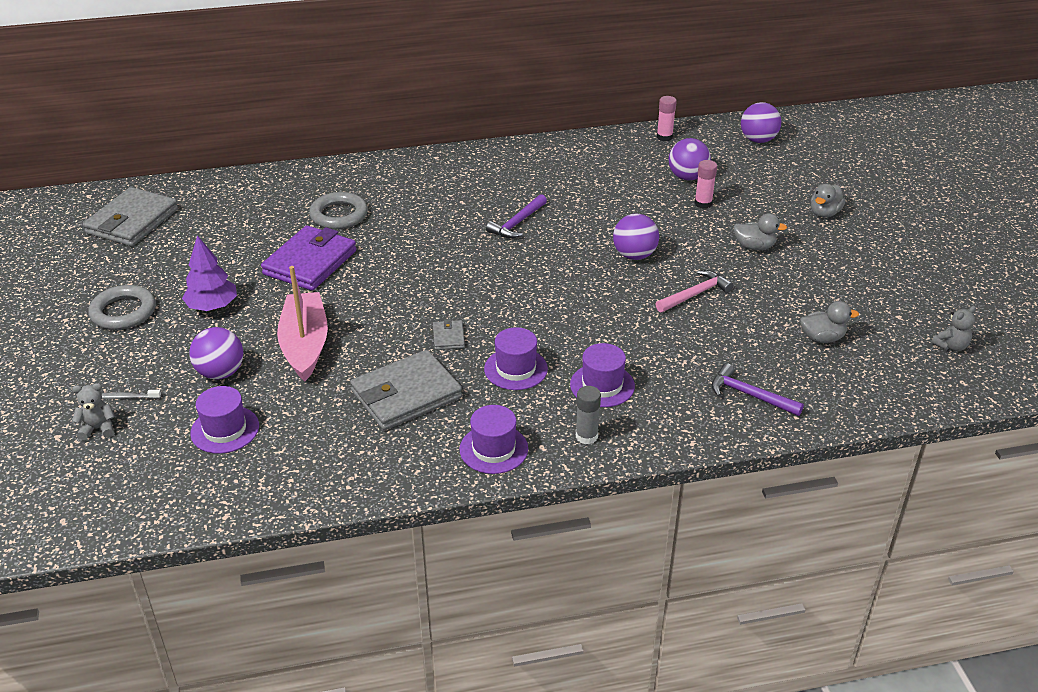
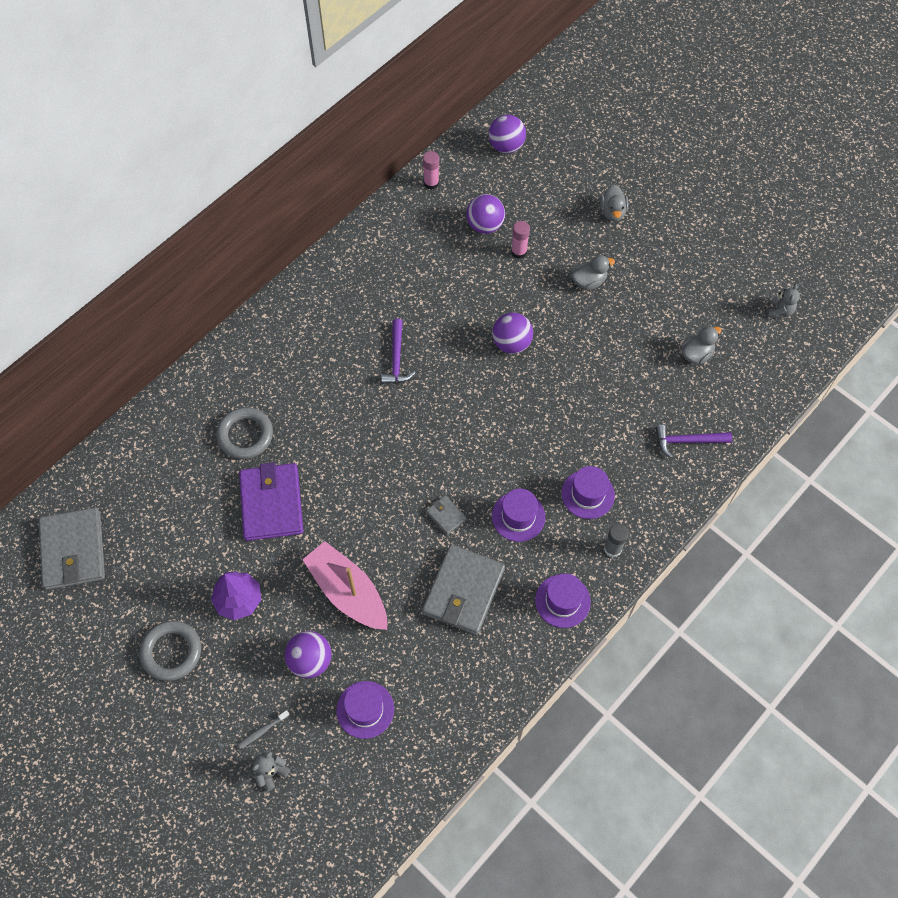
camera: 35 degrees left, 25 degrees up
pink hammer [656,270,733,312] -> none

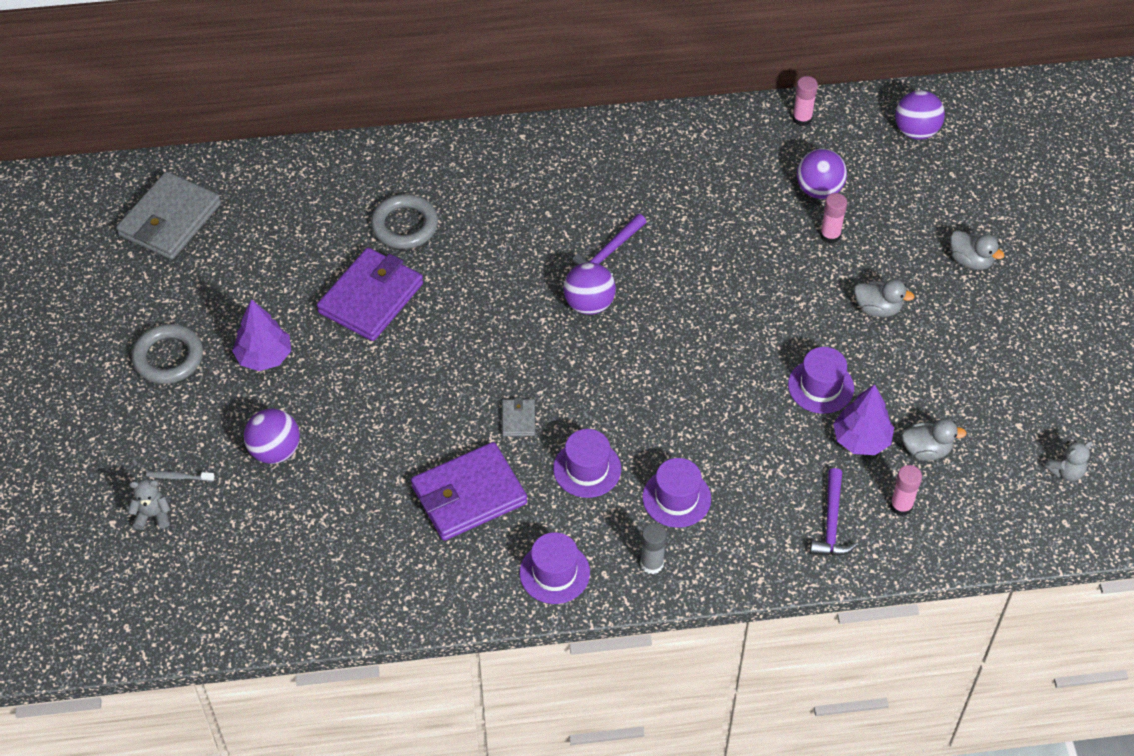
camera: 40 degrees right, 10 degrees down
pink boat [302,541,387,630] -> none
purple hat [336,681,394,739] -> purple hat moved to [788,347,854,414]
grey wallet [422,544,505,635] -> purple wallet [411,442,527,541]
purple ball [492,313,533,354] -> purple ball moved to [564,262,616,315]
grey duck [600,185,628,221] -> grey duck turned 90 degrees counterclockwise [950,230,1005,270]
purple hammer [655,425,732,458] -> purple hammer turned 120 degrees counterclockwise [810,468,858,555]
none -> purple tree [833,384,894,455]
none -> pink glue stick [890,465,922,516]

